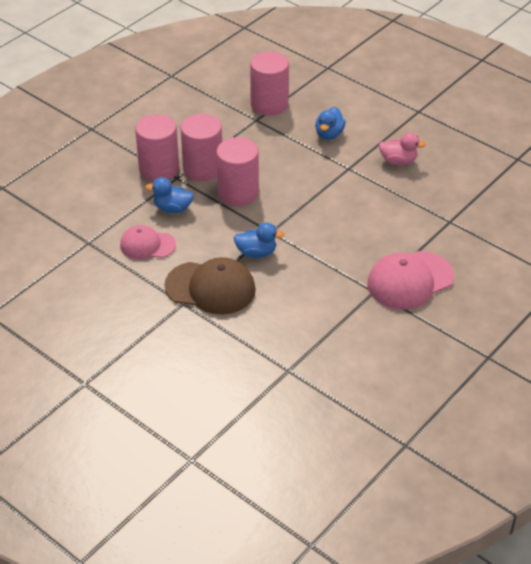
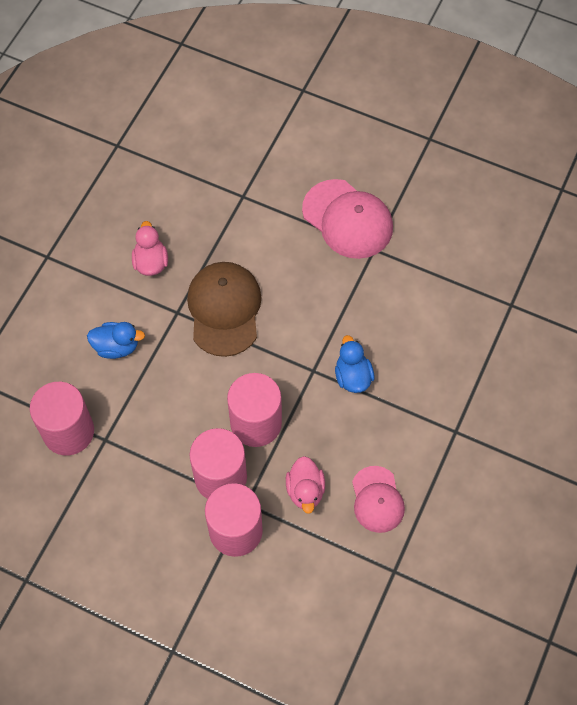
camera: 105 degrees left, 20 degrees up
blue duck [145,177,194,213] -> pink duck [286,456,325,514]
brown cap [164,257,256,315] -> brown cap moved to [187,262,262,357]

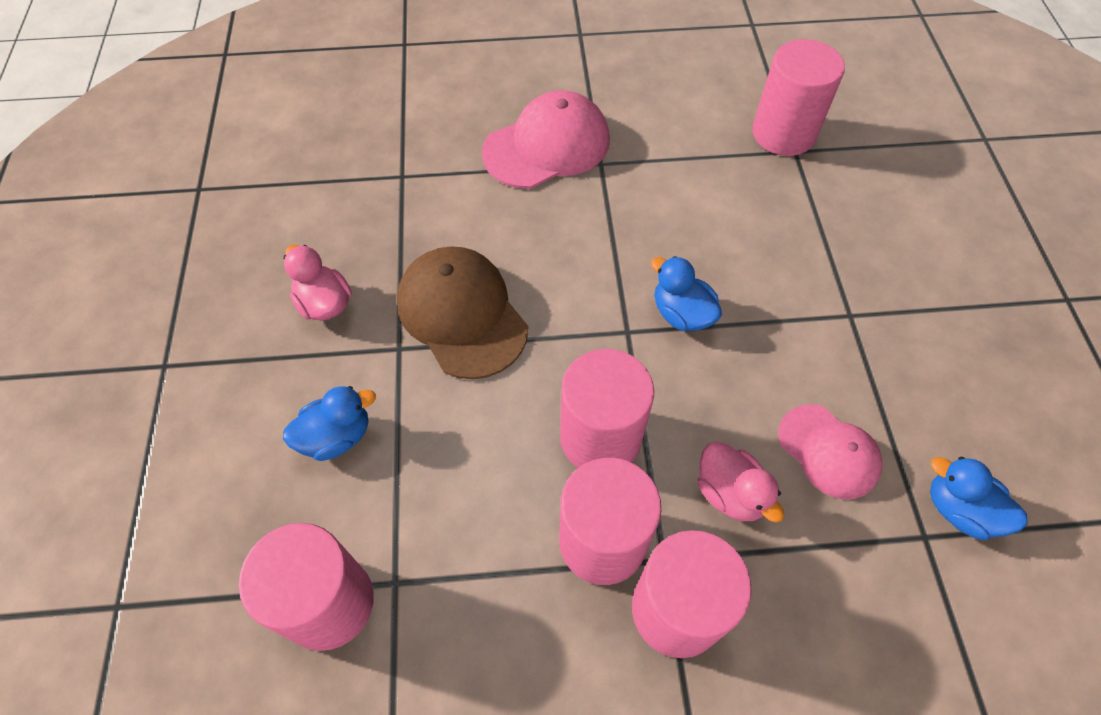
camera: 30 degrees left, 5 degrees down
pink cap [302,179,393,259] -> pink cap turned 45 degrees counterclockwise [482,90,610,189]
none -> pink cylinder [752,39,845,156]
none -> blue duck [930,457,1028,540]

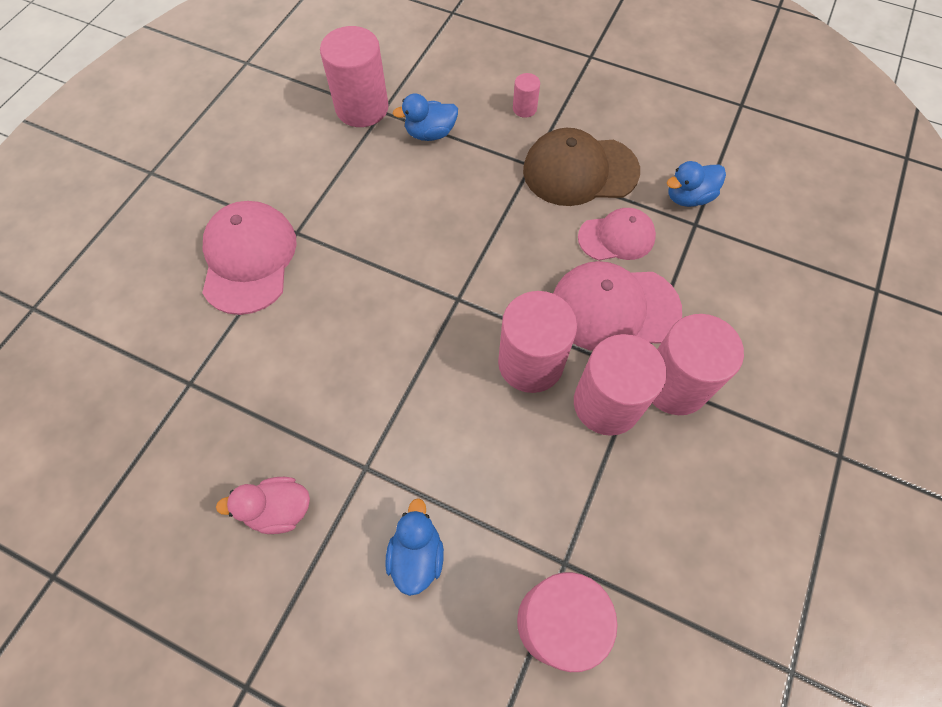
camera: 60 degrees left, 5 degrees up
brown cap [397,246,528,379] -> brown cap moved to [523,128,640,206]
blue duck [651,256,722,331] -> blue duck moved to [393,93,458,141]
pink duck [697,441,784,523] -> pink cap [553,261,682,351]
none -> pink cylinder [513,73,540,118]

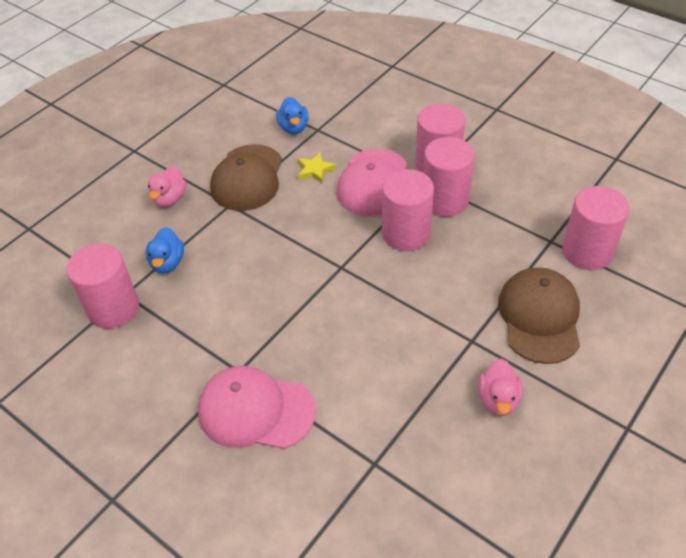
camera: 75 degrees left, 15 degrees down
blue duck [385,498,444,596] -> brown cap [498,267,580,364]
pink cylinder [513,73,540,118] -> pink duck [148,166,186,207]
pink cap [578,208,656,261] -> yellow star [297,152,336,184]

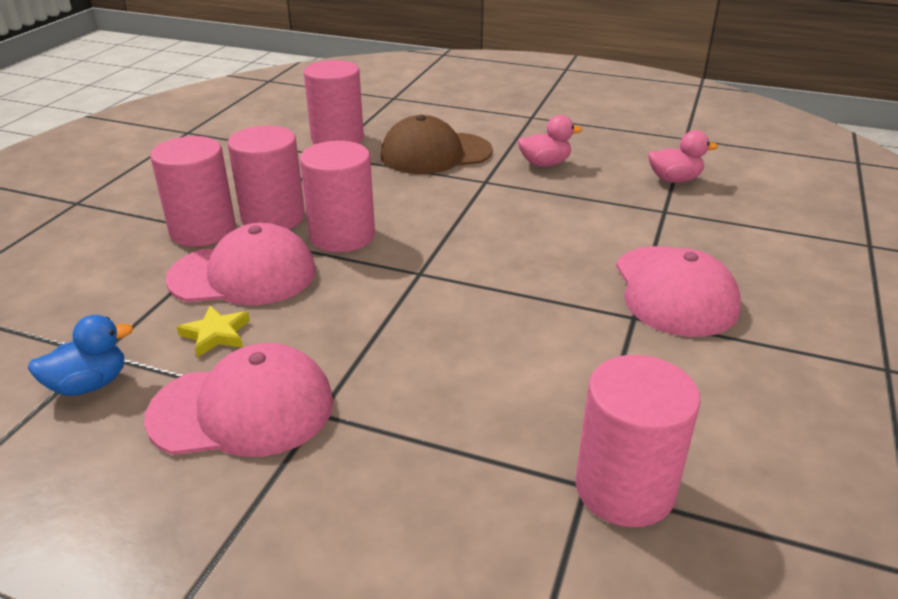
camera: 110 degrees left, 15 degrees down
blue duck [146,227,184,273] -> none
pink duck [148,166,186,207] -> pink duck moved to [648,130,718,183]
brown cap [210,144,282,211] -> pink cap [144,343,334,457]

